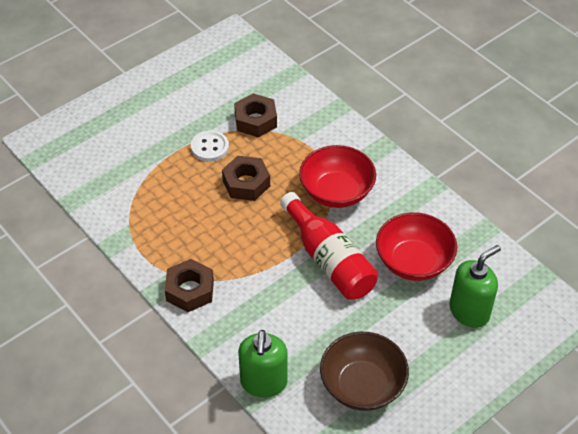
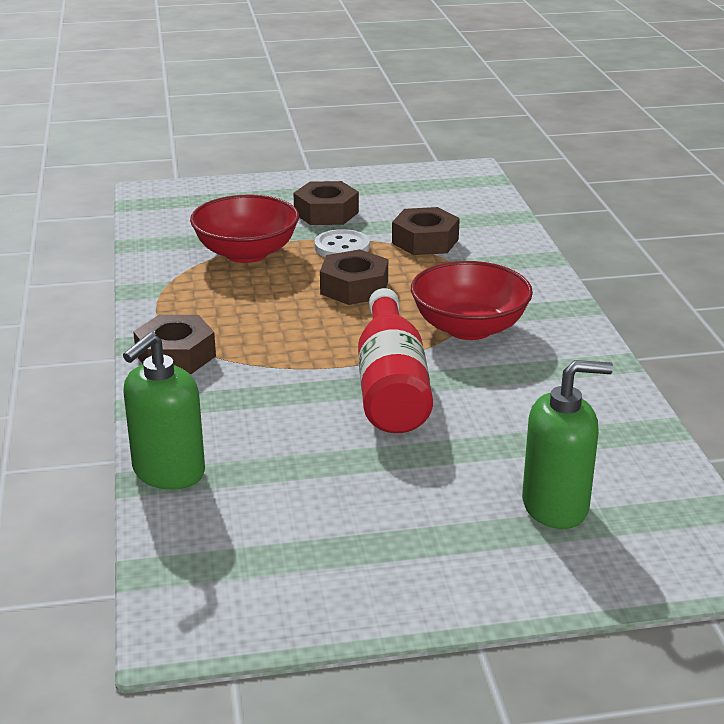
camera: 30 degrees right, 20 degrees down
brown bowl [320,332,409,411] -> none
red bowl [376,213,457,281] -> red bowl moved to [190,194,299,263]
none -> brown nut [294,181,359,225]

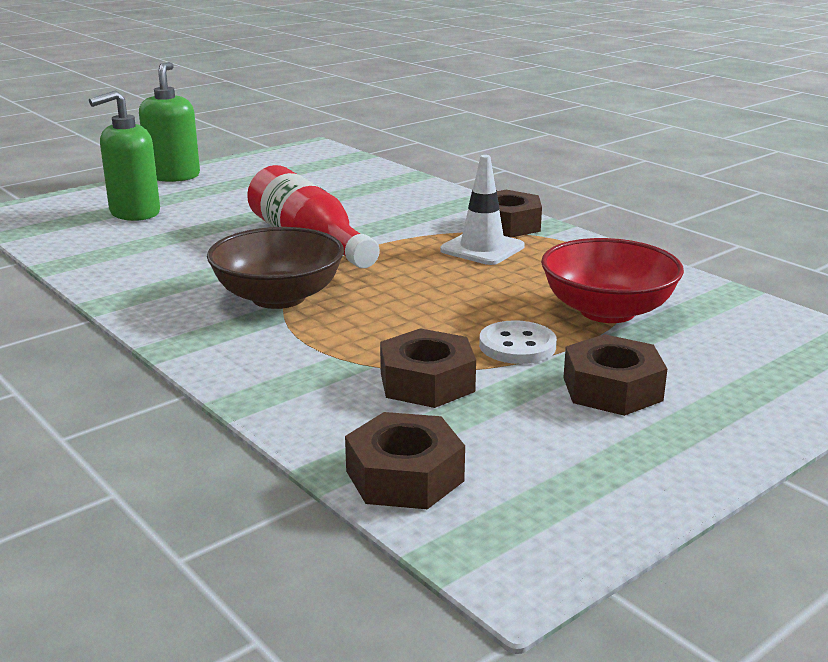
camera: 150 degrees right, 5 degrees down
green soap dispenser [123,333,205,490] -> green soap dispenser moved to [139,62,200,182]
brown nut [320,249,388,305] -> brown nut moved to [345,412,465,509]
red bowl [411,261,533,340] -> brown bowl [207,227,344,309]
none -> white traffic cone [440,155,525,265]

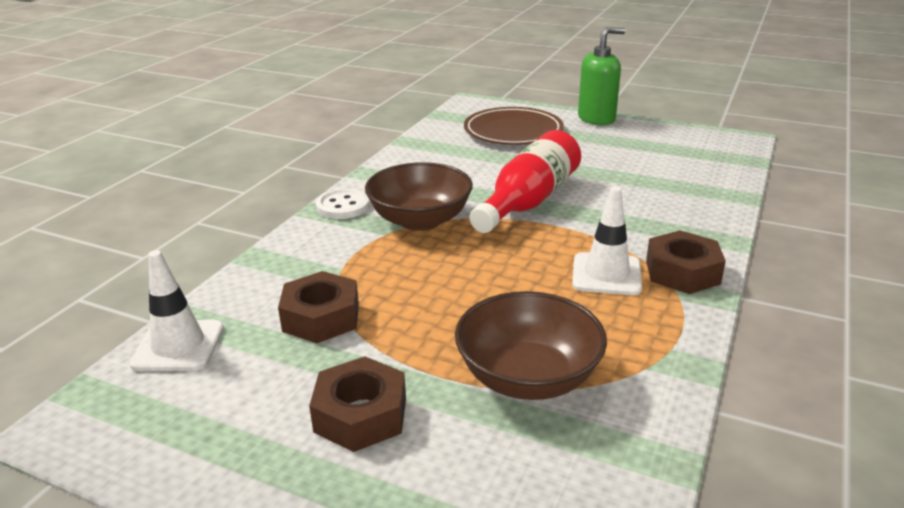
camera: 65 degrees right, 5 degrees up
green soap dispenser [89,90,160,221] -> brown plate [464,107,564,145]
brown nut [345,412,465,509] -> white traffic cone [129,250,224,371]
white button [479,320,557,364] -> white button moved to [316,189,369,219]
red bowl [541,238,684,323] -> brown bowl [455,291,607,400]

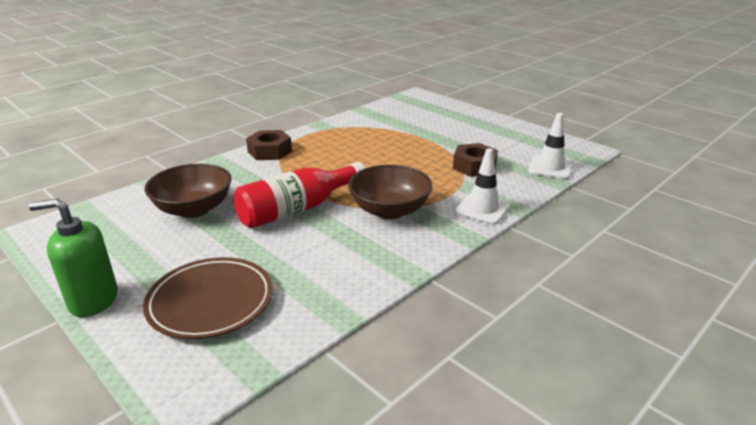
camera: 160 degrees left, 0 degrees up
brown nut [309,356,406,452] -> none
white button [316,189,369,219] -> none
brown bowl [455,291,607,400] -> brown bowl moved to [144,164,232,218]
white traffic cone [572,186,642,295] -> white traffic cone moved to [455,148,511,225]

